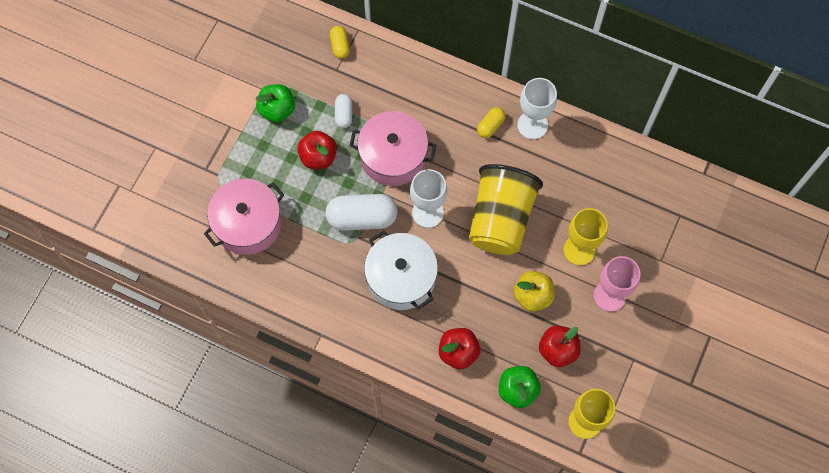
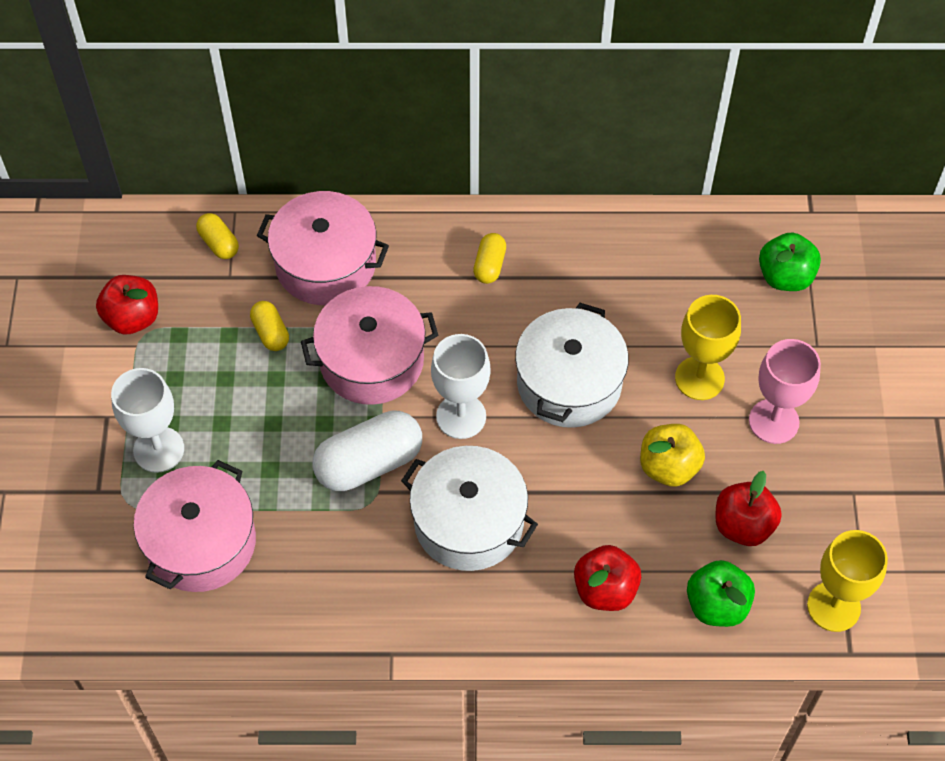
camera: 25 degrees left, 10 degrees down
green apple [255,84,295,122] -> green apple moved to [759,232,821,291]
red apple [297,131,337,169] -> red apple moved to [96,275,158,335]
white capsule [335,94,352,128] -> yellow capsule [250,301,289,351]
yellow cup [469,164,543,255] -> white pot [515,303,629,428]
white goblet [517,78,557,139] -> white goblet moved to [111,368,184,473]
none -> pink pot [257,191,389,305]

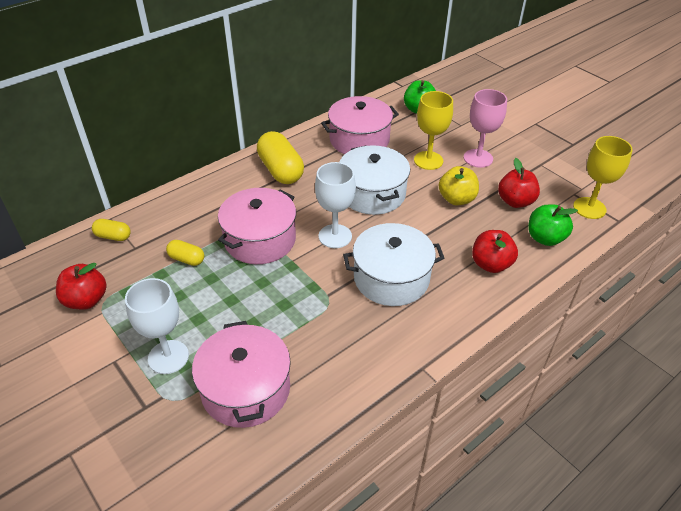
camera: 40 degrees left, 15 degrees down
pink pot [257,191,389,305] -> pink pot moved to [321,96,399,154]
white capsule [313,410,422,491] -> none
yellow capsule [473,233,506,284] -> yellow capsule [257,131,304,184], size x1.93

